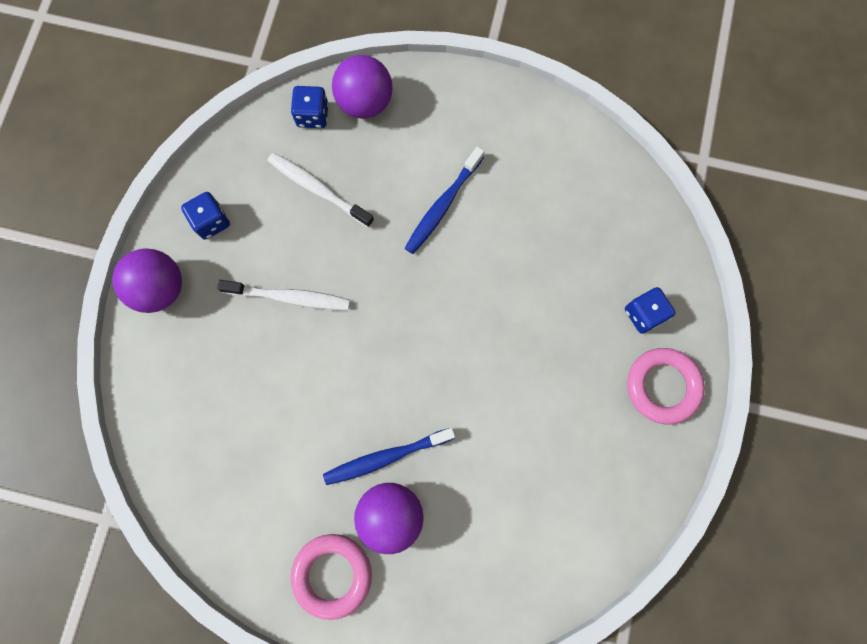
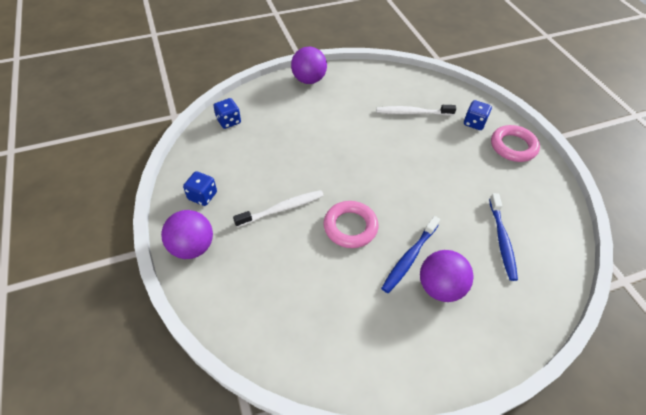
camera: 35 degrees left, 25 degrees down
white toothbrush [268,153,374,228] -> white toothbrush moved to [376,105,456,116]
pink ring [291,534,372,620] -> pink ring moved to [323,201,378,248]
purple ball [332,55,393,119] -> purple ball moved to [291,46,327,84]
blue toothbrush [405,147,484,254] -> blue toothbrush moved to [489,193,518,281]

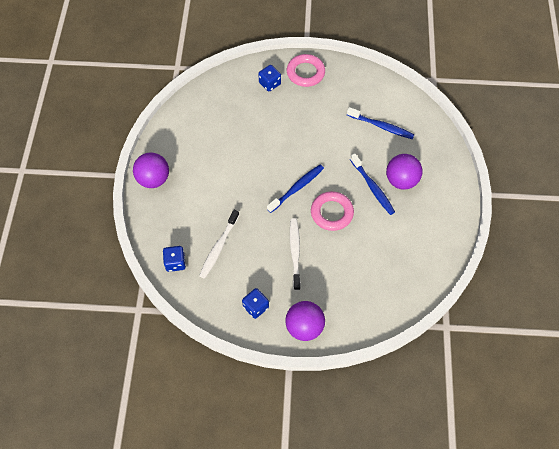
camera: 65 degrees left, 10 degrees up
white toothbrush [376,105,456,116] -> white toothbrush moved to [199,210,239,279]
none -> blue toothbrush [267,165,324,213]

